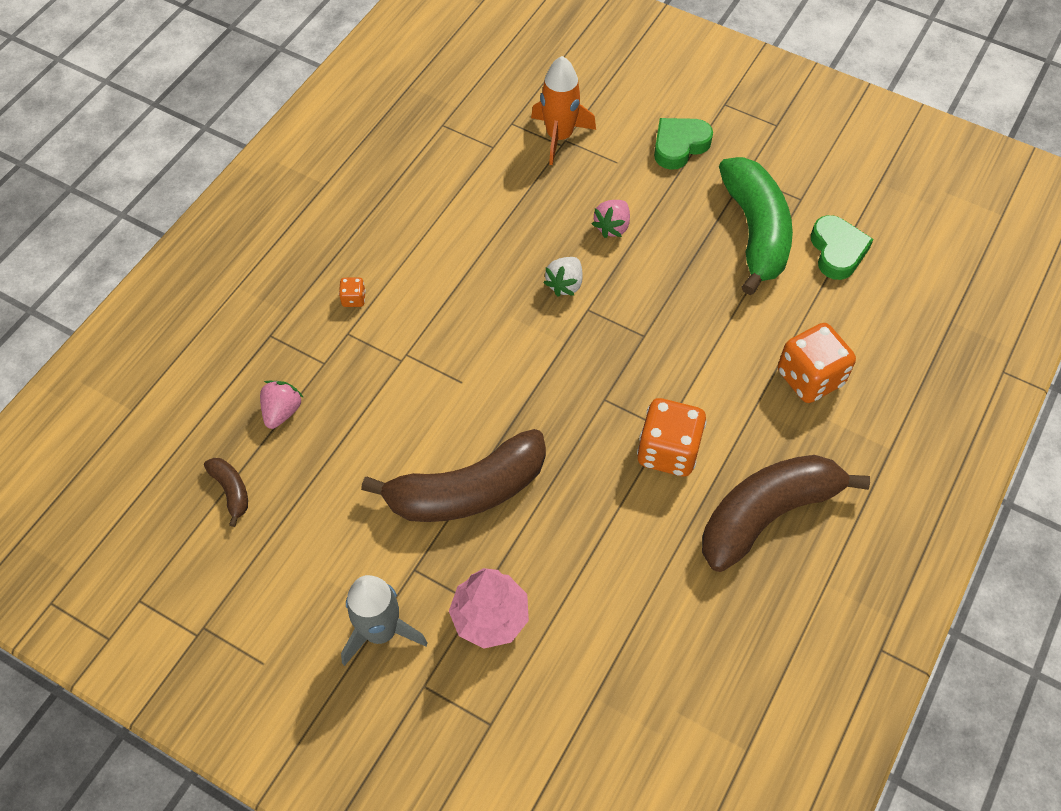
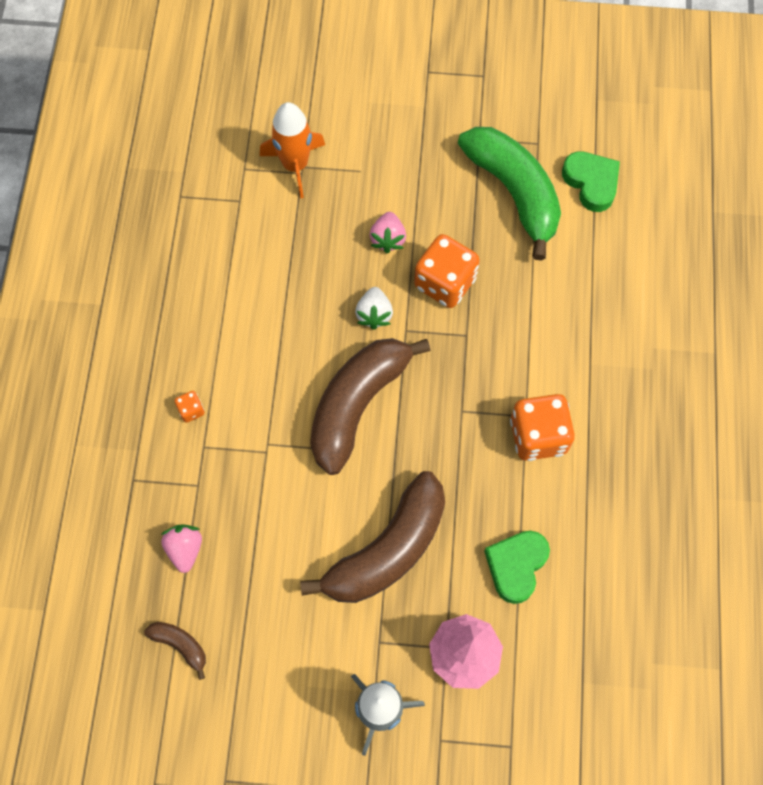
camera: 25 degrees left, 10 degrees up
green heart [654,118,713,170] -> green heart moved to [484,531,550,604]
brown banana [702,455,870,572] -> brown banana moved to [310,338,431,475]
orange dice [778,323,856,403] -> orange dice moved to [414,234,480,308]

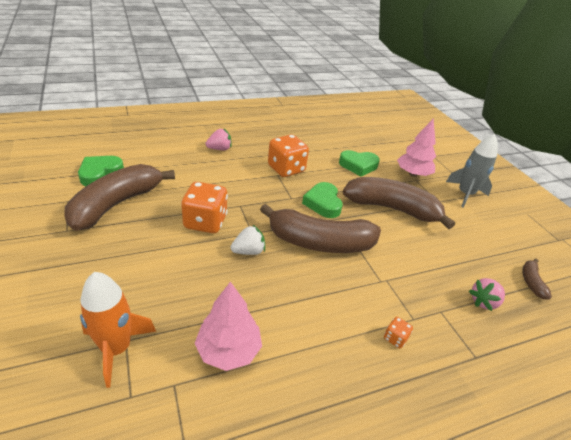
camera: 120 degrees left, 30 degrees down
pink strawberry [370,212,406,253] -> pink strawberry moved to [206,129,231,150]
green banana [458,127,561,260] -> brown banana [64,164,175,231]
none -> pink tree [195,282,262,371]
none -> green heart [302,182,343,218]

